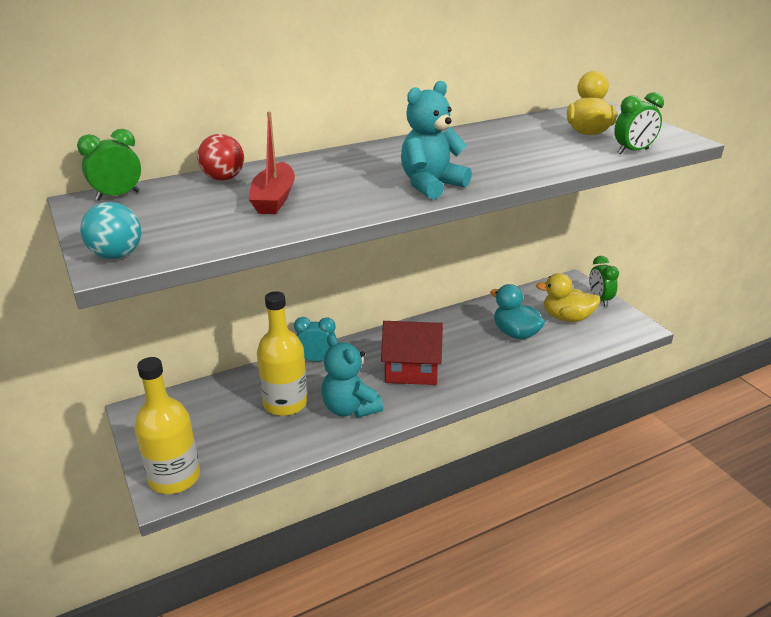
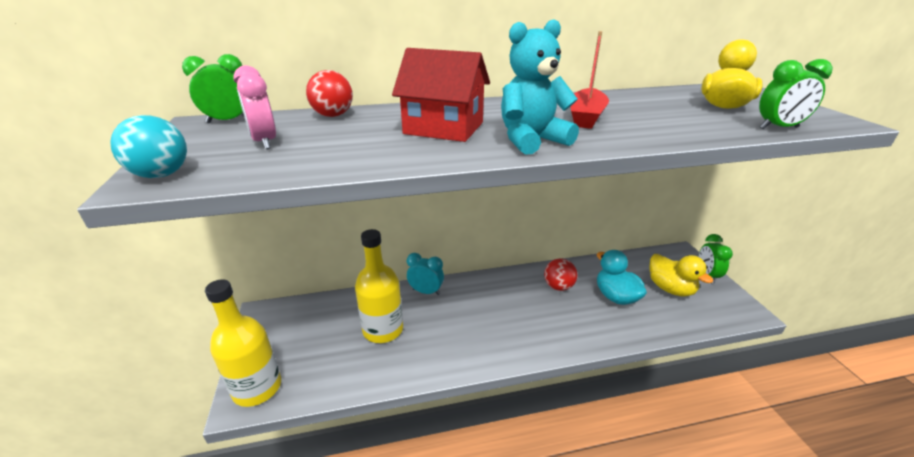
camera: 15 degrees right, 0 degrees up
red boat [249,112,295,214] -> red boat moved to [570,31,609,129]
turquoise teddy bear [321,334,383,418] -> none
red house [381,321,443,385] -> red house moved to [392,48,490,142]
yellow duck [536,273,601,322] -> yellow duck turned 150 degrees counterclockwise [650,254,713,297]
none -> pink clock [233,65,276,149]
none -> red ball [544,258,577,291]

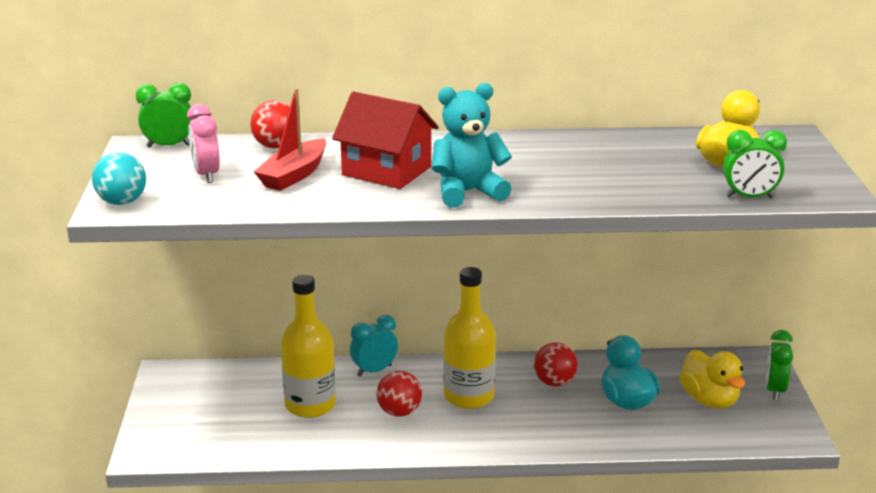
camera: 10 degrees right, 5 degrees down
yellow bottle [205,279,281,407] -> yellow bottle moved to [443,267,496,409]
turquoise clock [407,253,444,295] -> turquoise clock turned 60 degrees counterclockwise [350,315,398,377]
red boat [570,31,609,129] -> red boat moved to [254,88,326,191]
none -> red ball [376,371,422,417]

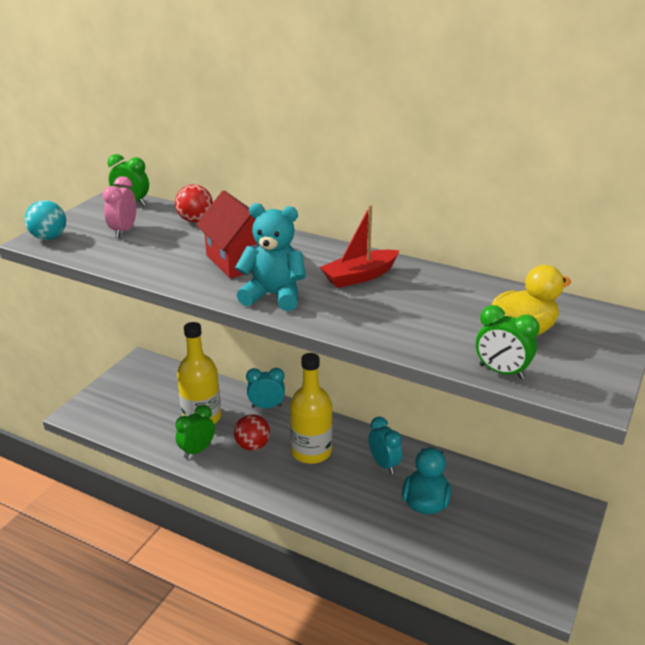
camera: 30 degrees right, 5 degrees up
red boat [254,88,326,191] -> red boat moved to [320,205,400,288]
red ball [534,343,578,386] -> turquoise clock [368,417,402,474]
yellow duck [680,350,745,409] -> none
green clock [766,330,793,400] -> green clock moved to [175,405,215,459]

